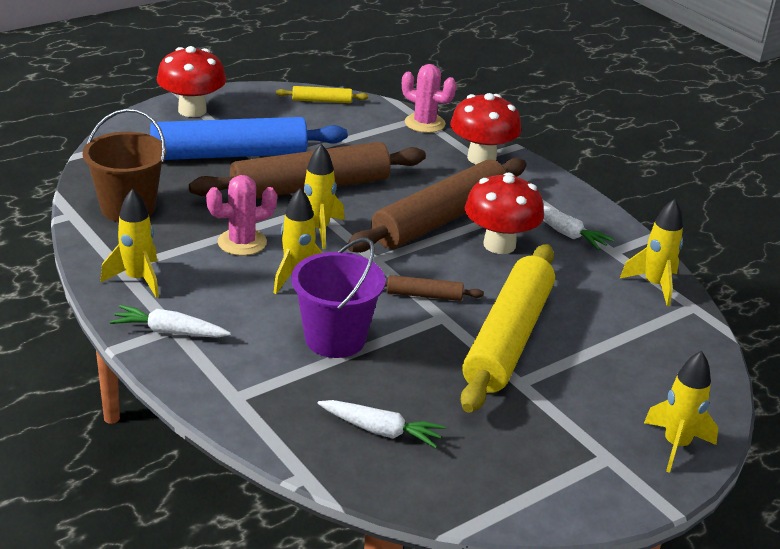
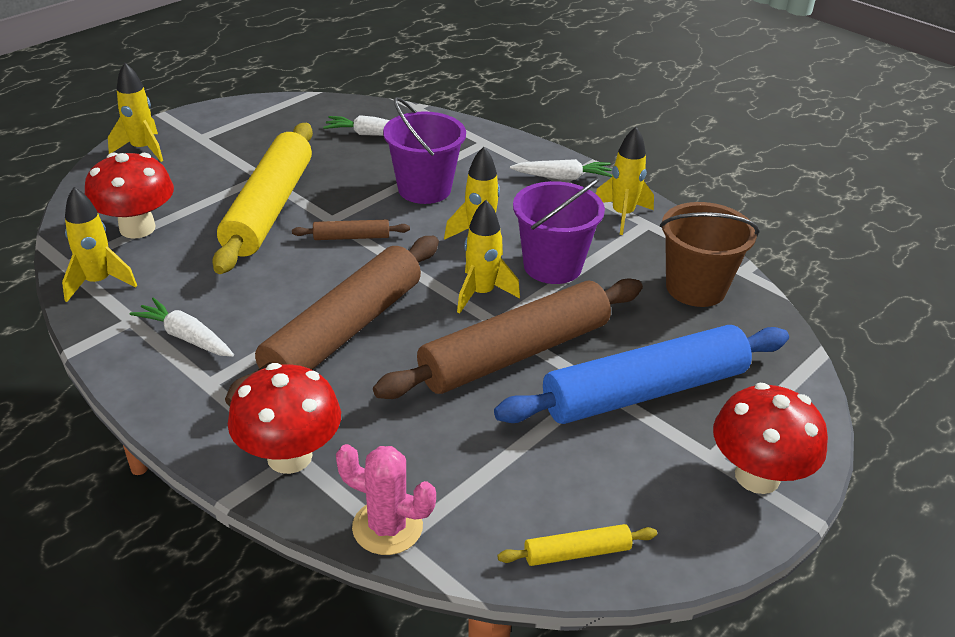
camera: 170 degrees right, 5 degrees up
pink cactus [206,175,277,256] -> purple bucket [513,178,605,284]
red mushroom [465,172,544,254] -> red mushroom moved to [85,152,174,239]

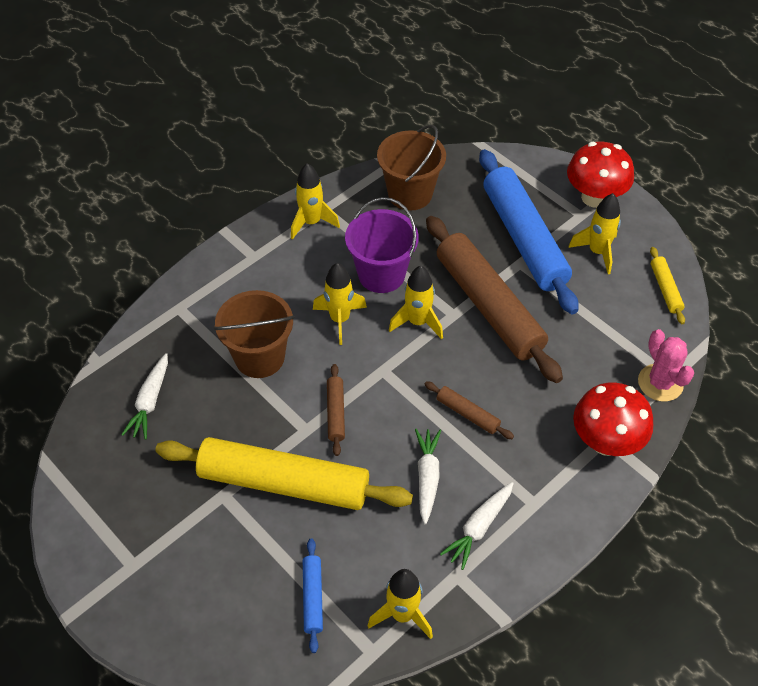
camera: 85 degrees left, 15 degrees up
red mushroom [85,152,174,239] -> blue rolling pin [303,539,323,653]
yellow rocket [108,63,163,162] -> yellow rocket moved to [568,193,621,274]
brown rolling pin [225,236,439,406] -> brown rolling pin [424,381,514,439], size x0.42
pink cactus [336,444,436,555] -> pink cactus turned 45 degrees counterclockwise [638,329,694,402]
purple bucket [383,97,466,204] -> brown bucket [214,290,295,378]
white carrot [510,159,612,180] -> white carrot moved to [415,429,441,525]

